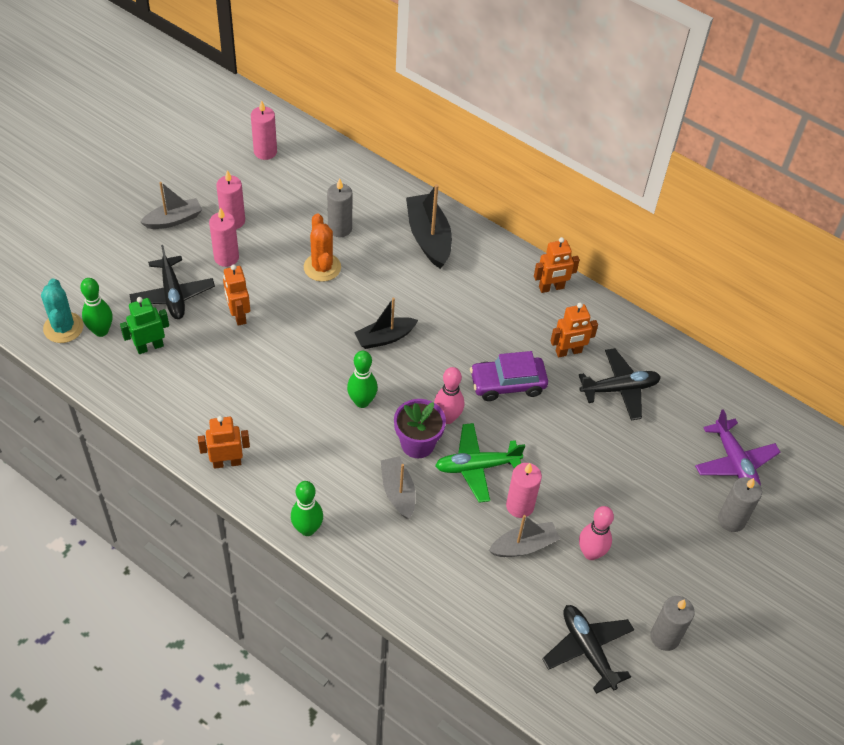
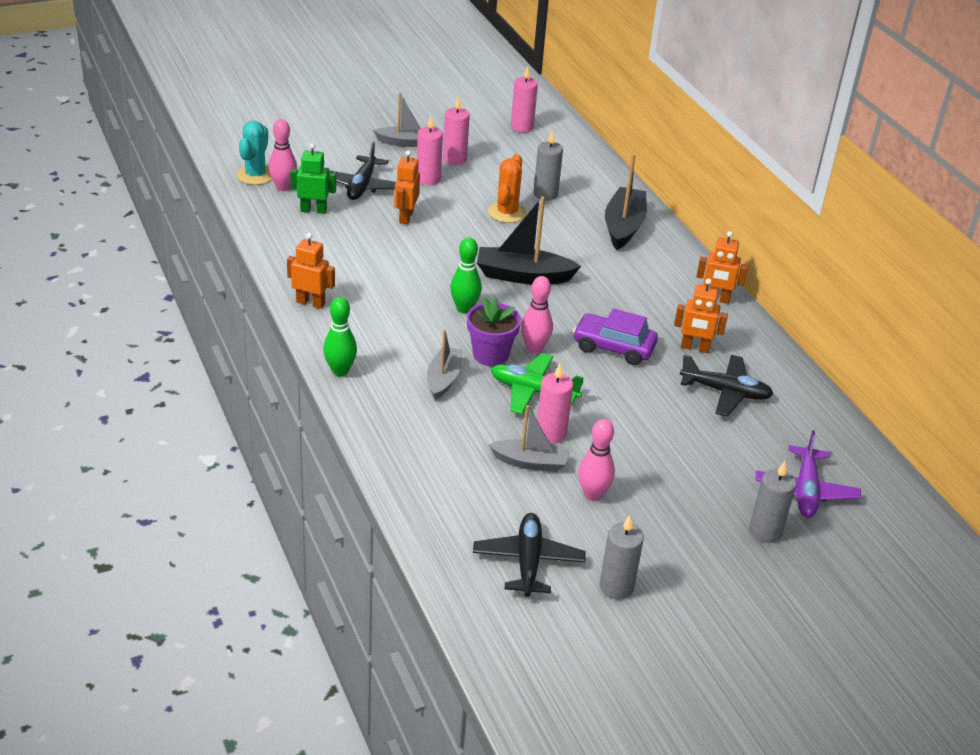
camera: 30 degrees right, 15 degrees down
green bowling pin [80,278,112,337] -> pink bowling pin [269,119,297,191]
black boat [354,298,418,349] -> black boat [477,196,581,284], size x1.52

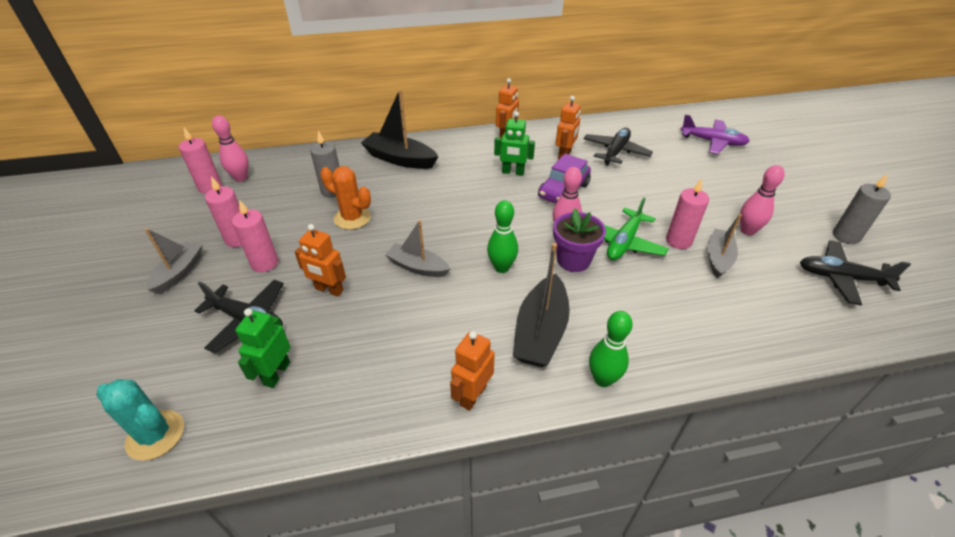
camera: 75 degrees left, 5 degrees up
pink bowling pin [269,119,297,191] -> pink bowling pin moved to [212,115,248,182]
grey boat [427,329,463,400] -> grey boat moved to [385,220,450,277]
black boat [477,196,581,284] -> black boat moved to [513,243,570,367]
grey candle [749,461,796,543] -> none
none -> green robot [494,112,535,176]

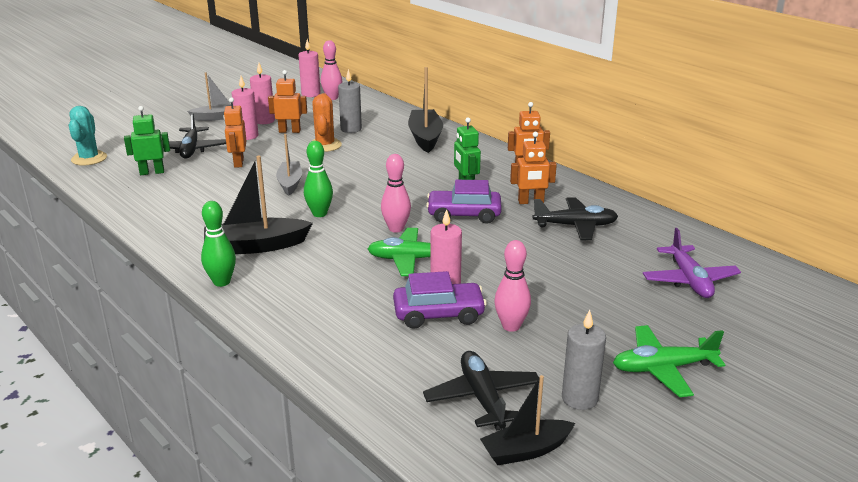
camera: 60 degrees right, 15 degrees down
orange robot [450,331,495,411] -> orange robot moved to [268,70,307,133]
purple flower pot [553,208,606,272] -> none
grey boat [708,214,742,278] -> purple car [393,271,487,329]
none -> black boat [480,375,575,465]
none -> green plane [613,325,725,397]

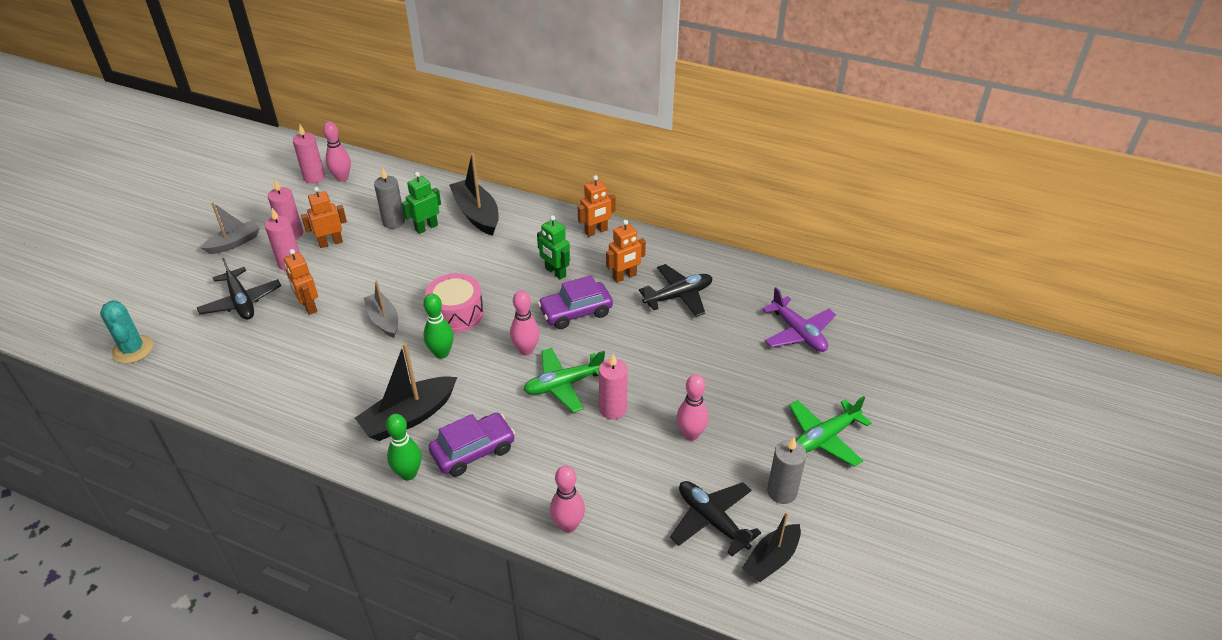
camera: 25 degrees left, 15 degrees up
green robot [124,106,170,175] -> green robot moved to [402,172,441,234]
orange cactus [312,93,342,152] -> none
purple car [393,271,487,329] -> purple car moved to [429,413,515,477]
none -> pink drum [425,273,484,333]
none -> pink bowling pin [550,466,585,533]

